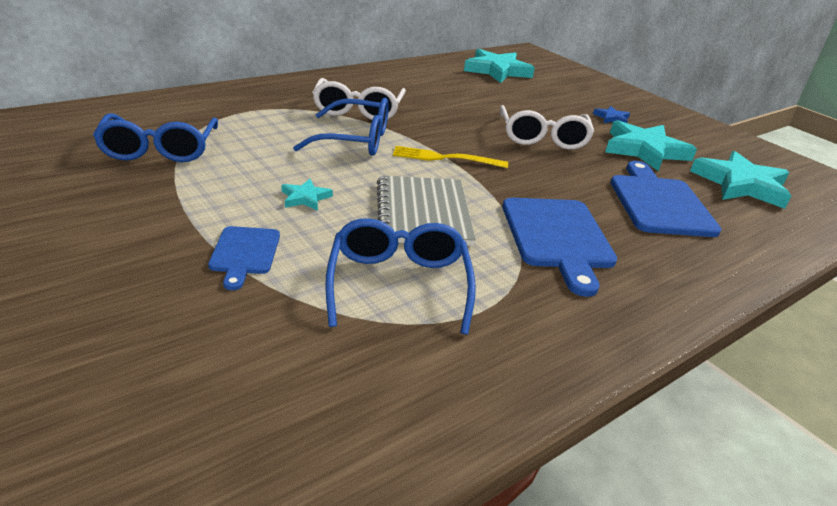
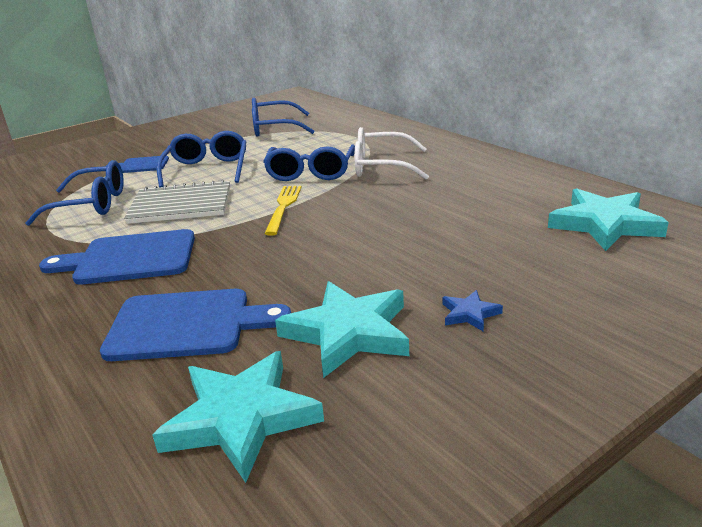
camera: 95 degrees right, 5 degrees down
turquoise star [281,179,333,211] -> blue glasses [157,131,247,188]
white glasses [500,105,595,150] -> none

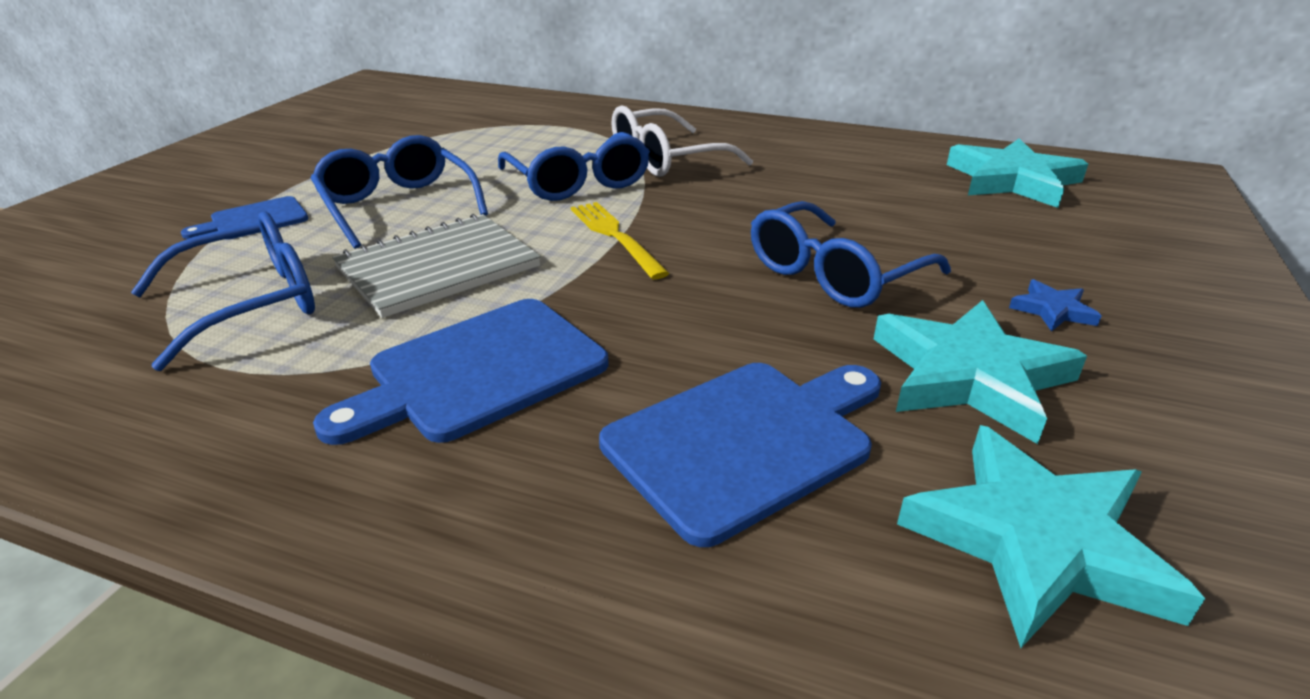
camera: 35 degrees left, 5 degrees up
blue glasses [252,97,314,137] -> blue glasses moved to [751,201,951,308]

